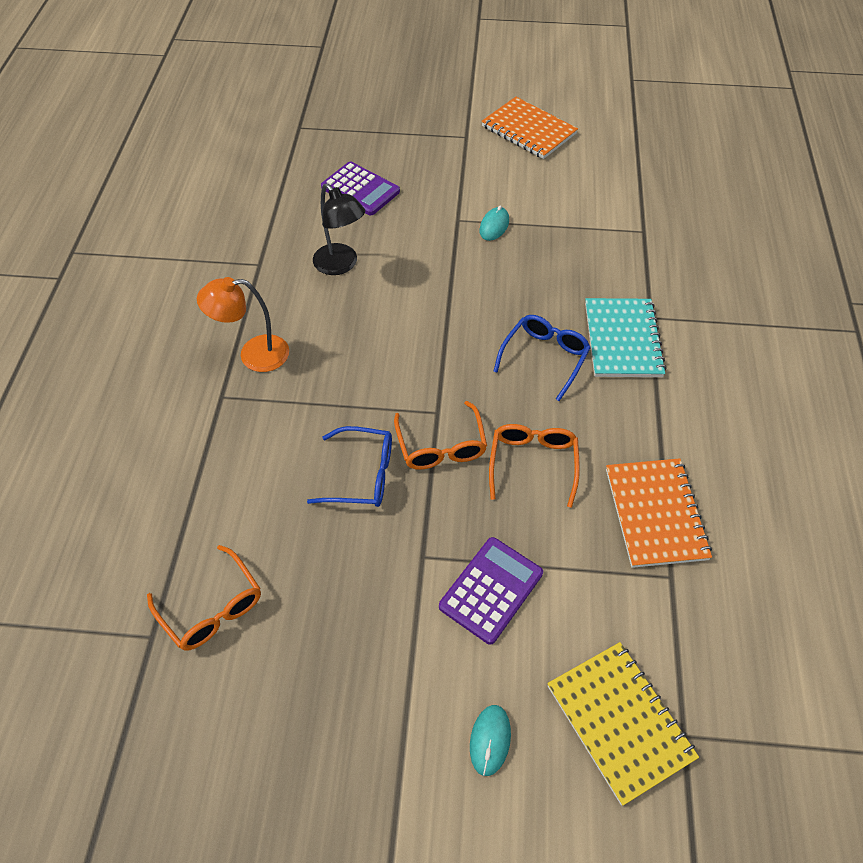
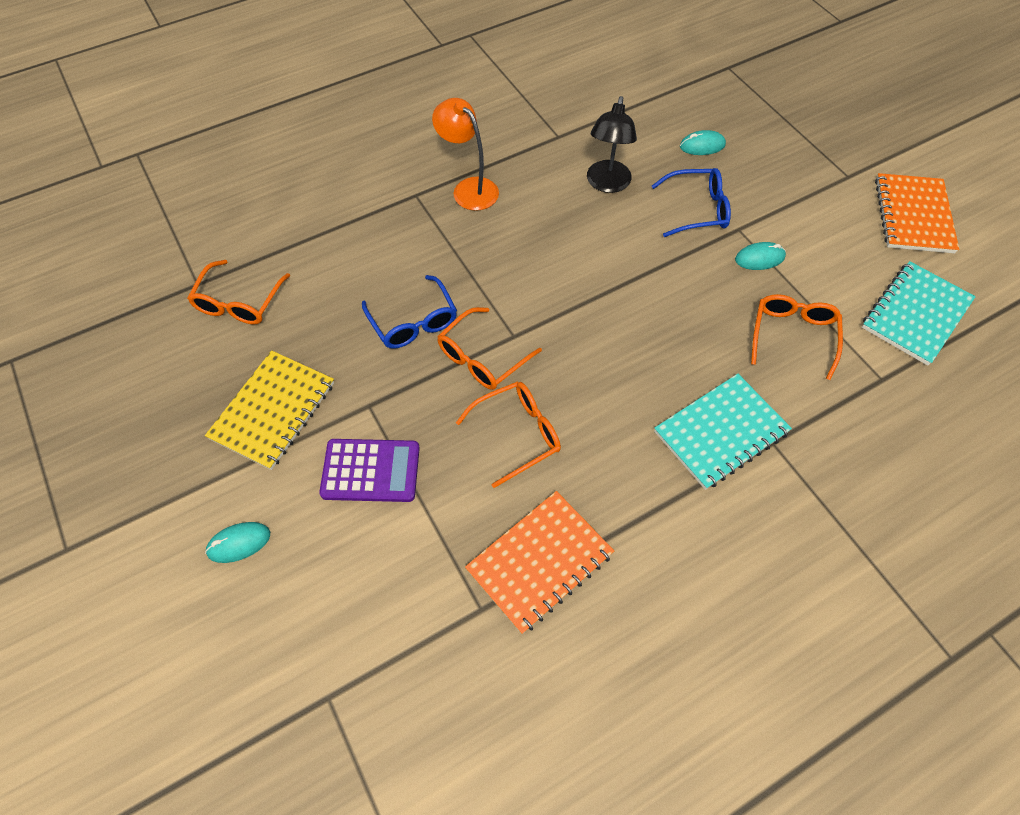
camera: 55 degrees right, 5 degrees up
purple calculator [321,162,400,215] -> turquoise mouse [680,130,726,155]
blue glasses [493,315,591,401] -> blue glasses moved to [652,168,731,237]
yellow notebook [547,642,699,806] -> yellow notebook moved to [205,351,334,470]
none -> orange glasses [751,294,843,380]
none -> turquoise notebook [862,261,976,366]

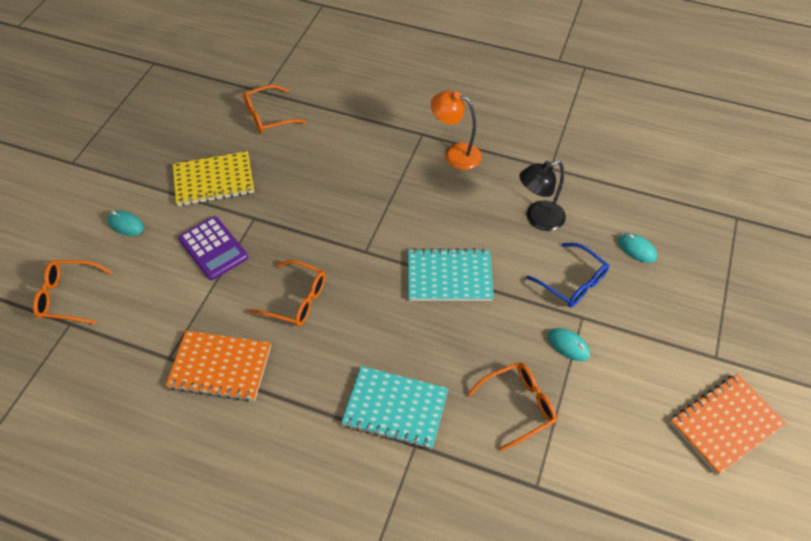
camera: 50 degrees right, 5 degrees down
blue glasses [362,275,457,349] -> none
orange lamp [432,98,499,211] -> orange lamp turned 75 degrees counterclockwise [431,90,482,170]
orange glasses [437,307,542,390] -> orange glasses moved to [33,260,113,324]
turquoise notebook [862,261,976,366] -> turquoise notebook moved to [408,248,494,301]

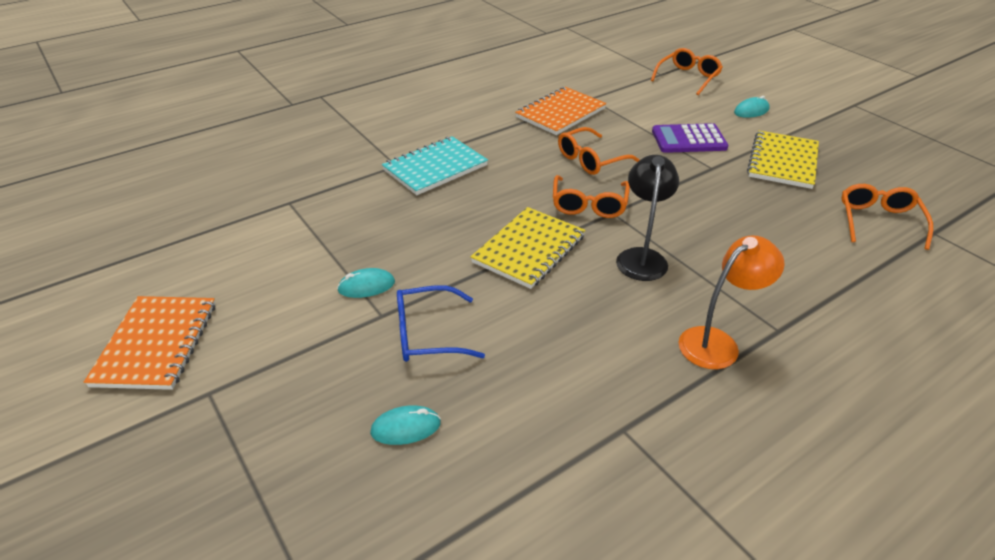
camera: 125 degrees right, 15 degrees down
turquoise notebook [408,248,494,301] -> yellow notebook [471,207,585,289]
orange glasses [468,362,557,451] -> orange glasses moved to [553,175,630,218]
black lamp [519,160,566,231] -> black lamp moved to [616,155,679,281]

